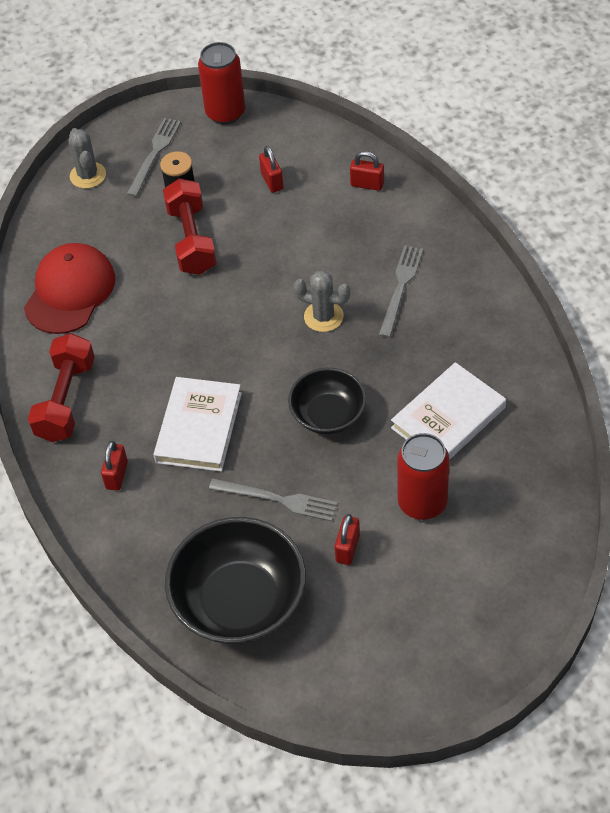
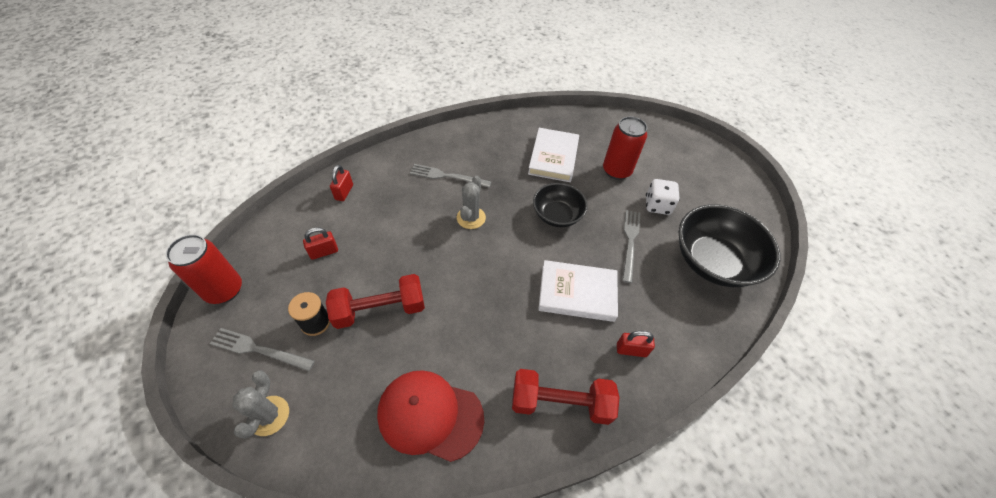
camera: 100 degrees left, 0 degrees up
grey cactus [69,128,106,189] -> grey cactus turned 60 degrees counterclockwise [233,370,289,439]
red padlock [335,514,360,565] -> white dice [646,179,680,215]
white book [391,362,506,459] -> white book turned 60 degrees clockwise [528,128,579,182]

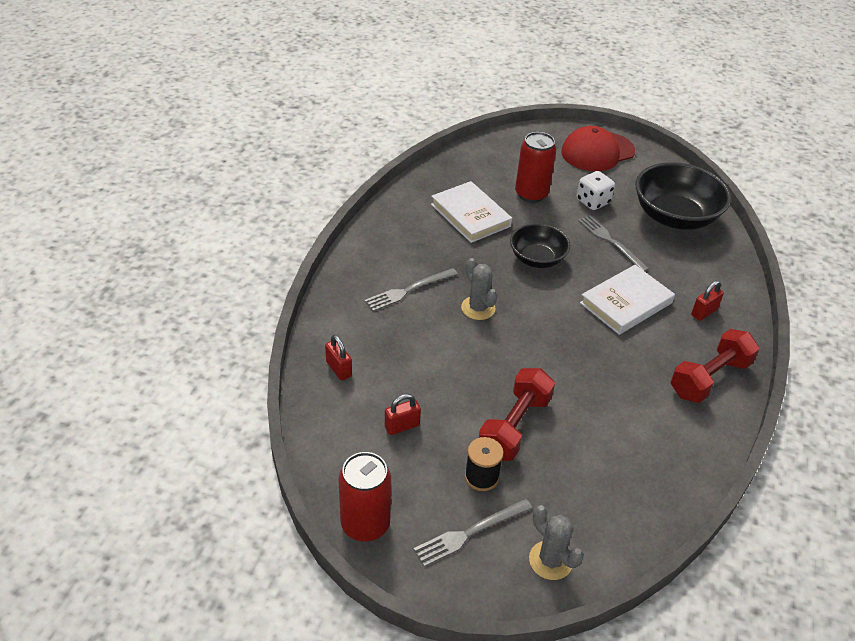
camera: 45 degrees left, 10 degrees down
red padlock [303,227,338,260] -> red padlock turned 45 degrees clockwise [385,394,421,435]
red cap [377,370,484,462] -> red cap moved to [561,126,635,171]

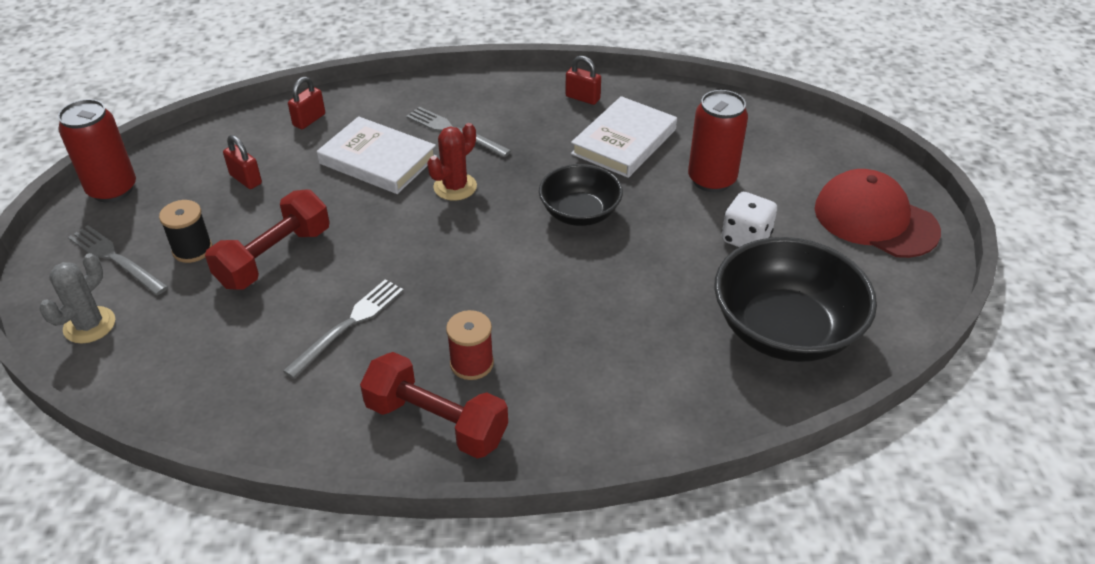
camera: 70 degrees right, 0 degrees up
grey cactus [461,258,497,320] -> red cactus [427,123,477,201]
red dumbbell [479,368,555,461] -> red dumbbell turned 60 degrees counterclockwise [205,189,330,290]
grey fork [578,215,649,272] -> grey fork moved to [283,279,404,379]
white book [580,265,675,335] -> white book moved to [317,116,437,194]
red padlock [691,280,724,321] -> red padlock moved to [565,56,601,105]
none -> red spool [446,310,494,380]

